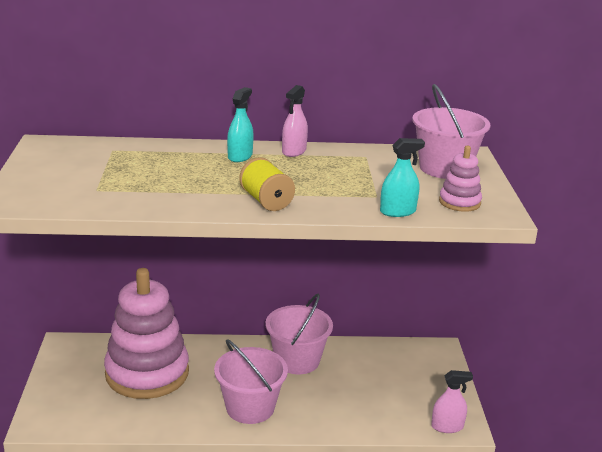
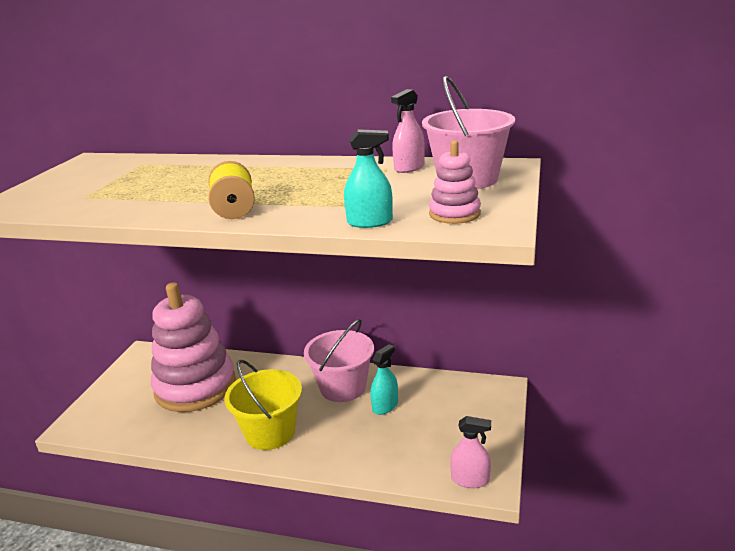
camera: 20 degrees right, 0 degrees up
pink bucket [214,339,288,424] -> yellow bucket [224,360,302,450]
turquoise spray bottle [227,87,254,162] -> turquoise spray bottle moved to [370,344,398,415]
pink spray bottle [282,85,308,157] -> pink spray bottle moved to [391,89,425,173]

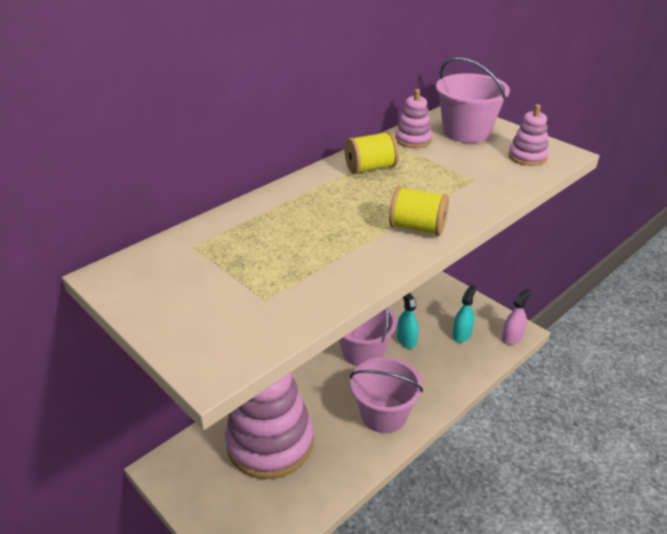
camera: 60 degrees left, 10 degrees up
yellow bucket [224,360,302,450] -> pink bucket [350,357,423,433]
turquoise spray bottle [344,129,393,228] -> turquoise spray bottle moved to [452,285,477,343]
pink spray bottle [391,89,425,173] -> pink stacking toy [395,89,432,148]
none -> yellow spool [344,131,399,174]

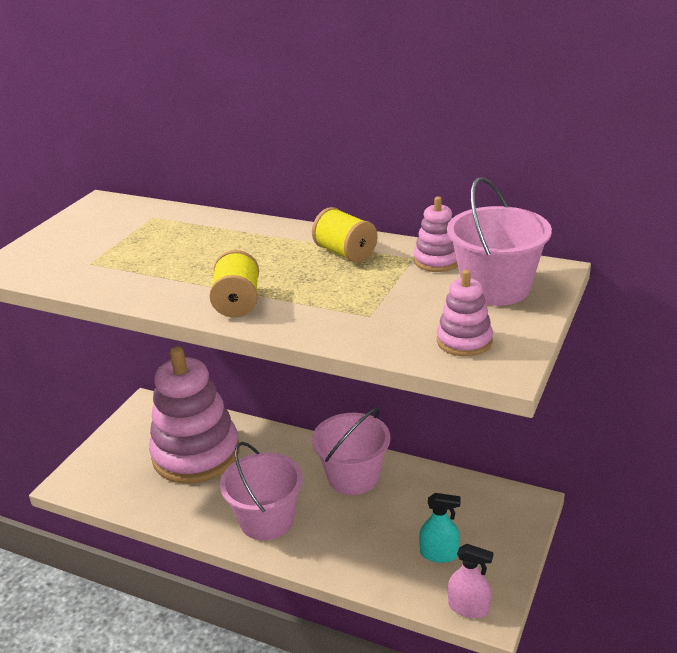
camera: 70 degrees right, 5 degrees down
turquoise spray bottle [397,293,419,349] -> none

